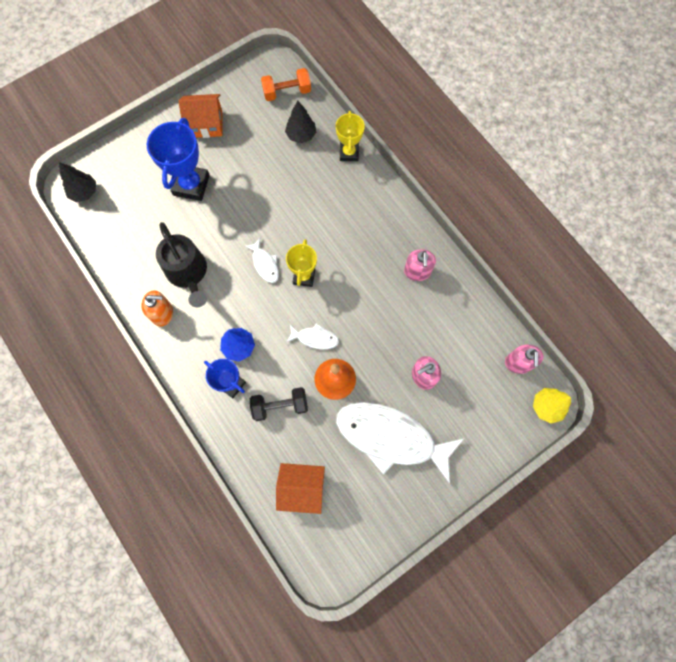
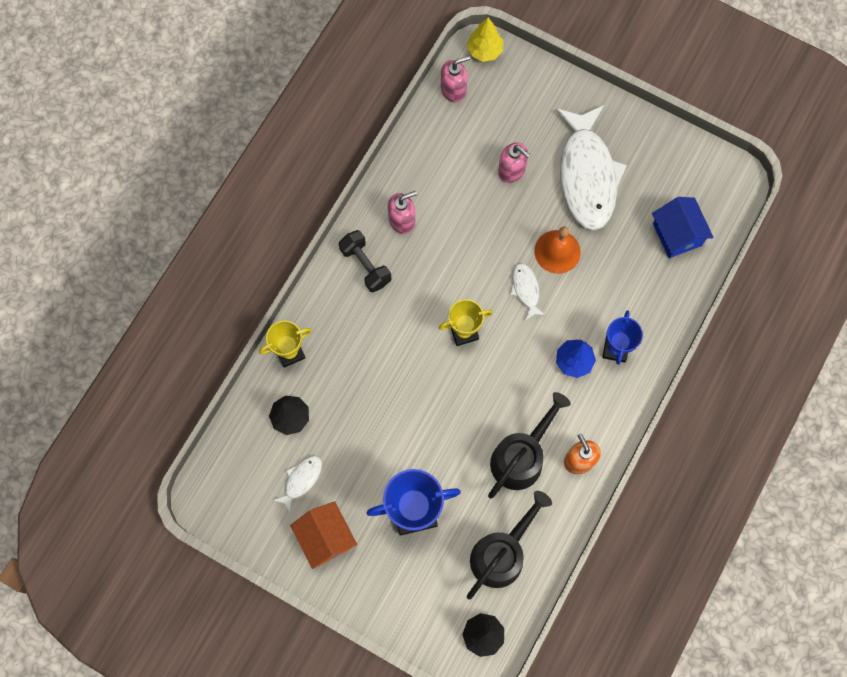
camera: 115 degrees left, 0 degrees up
white fish [245,238,279,283] -> white fish moved to [272,455,322,514]
black dumbbell [250,387,308,421] -> black dumbbell moved to [339,230,391,292]
orange dumbbell [261,68,311,101] -> none
orange house [276,463,325,514] -> blue house [652,197,714,258]
none -> black watering can [467,491,552,599]

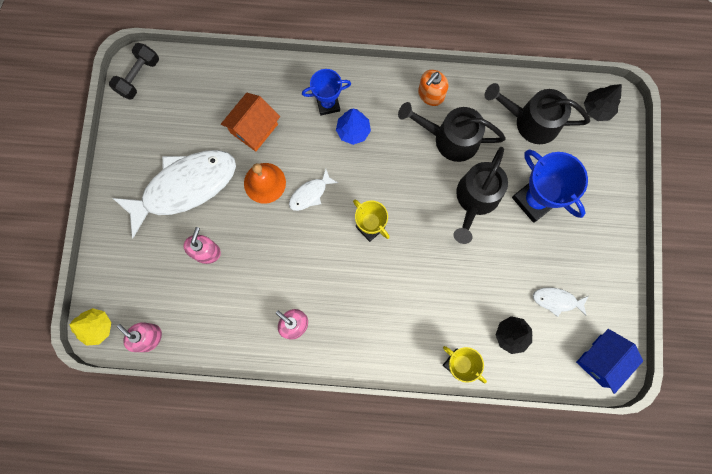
camera: 115 degrees left, 5 degrees up
orange house [290,501,357,569] -> orange house moved to [221,93,280,151]
black dumbbell [339,230,391,292] -> black dumbbell moved to [109,43,159,100]
blue house [652,197,714,258] -> blue house moved to [576,329,643,394]
none -> black watering can [454,147,508,244]

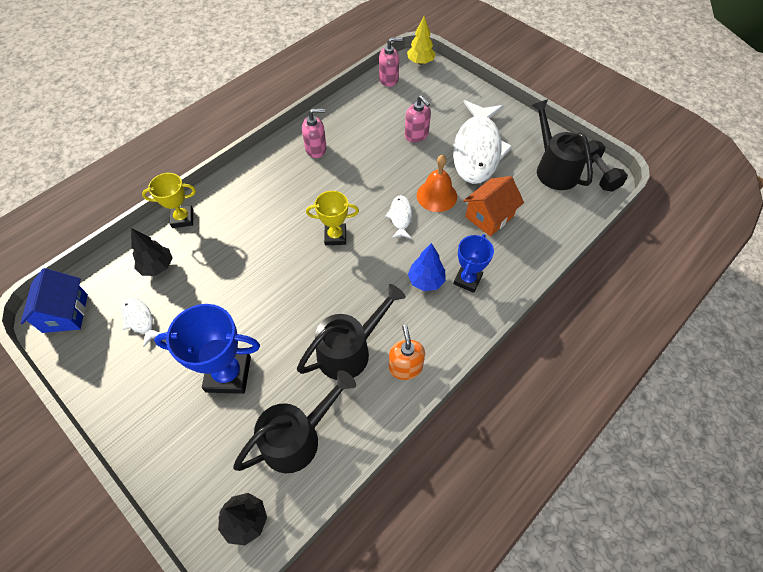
camera: 130 degrees right, 20 degrees down
orange house [221,93,280,151] -> orange house turned 60 degrees clockwise [464,176,524,236]
black watering can [454,147,508,244] -> black watering can moved to [532,99,593,190]
white fish [533,287,589,317] -> white fish turned 90 degrees counterclockwise [121,297,161,347]

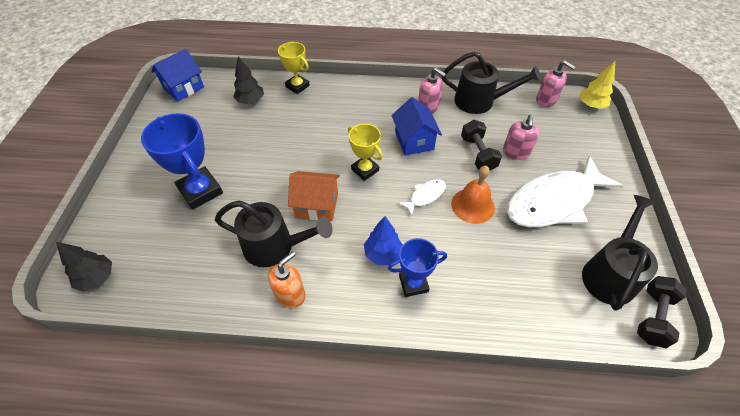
camera: 50 degrees right, 5 degrees down
white fish [121,297,161,347] -> none
black watering can [233,370,356,473] -> black watering can moved to [442,51,541,114]
orange house [464,176,524,236] -> orange house moved to [288,171,340,221]
none -> blue house [392,97,442,155]
none -> black dumbbell [461,120,502,171]

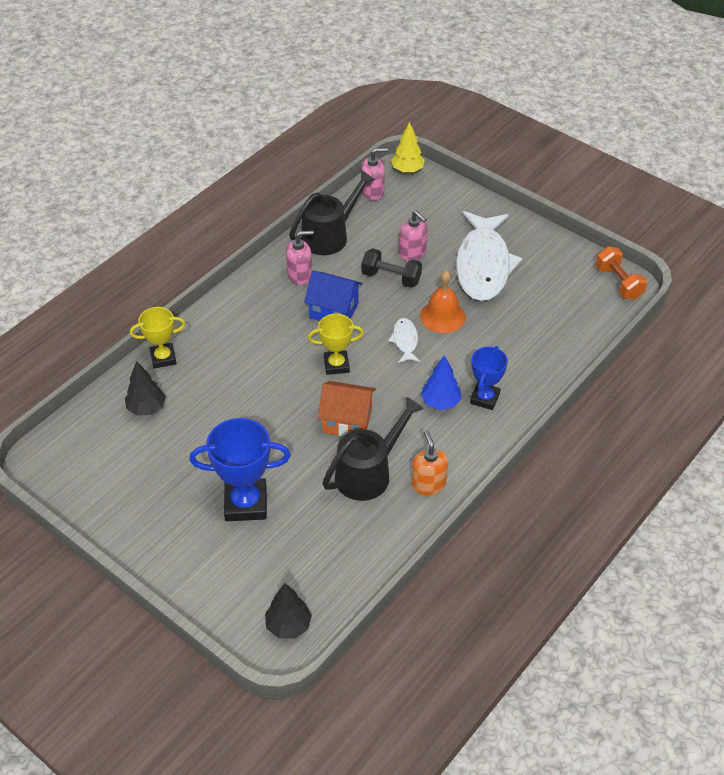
camera: 55 degrees left, 5 degrees down
blue house [151,49,204,102] -> none
orange house [288,171,340,221] -> orange house turned 60 degrees clockwise [318,381,376,437]
black watering can [582,195,658,311] -> none
black dumbbell [637,276,687,348] -> orange dumbbell [596,246,647,300]

